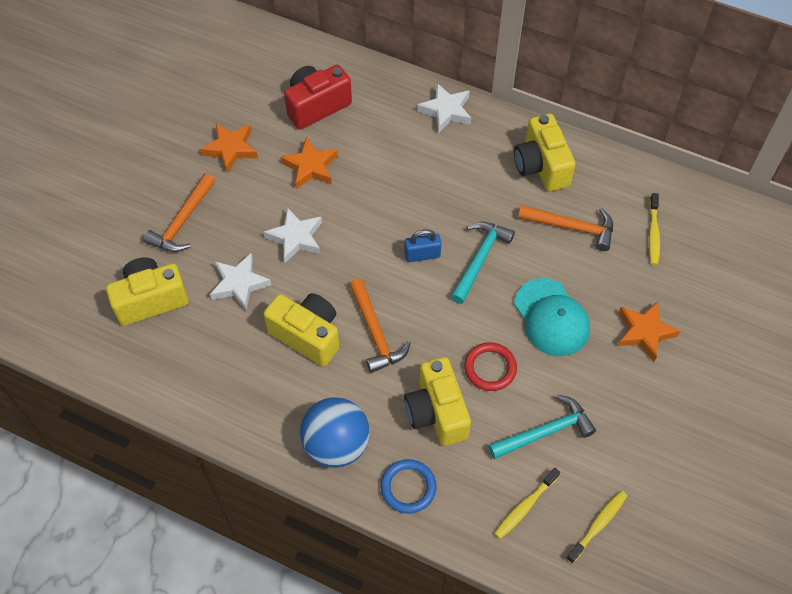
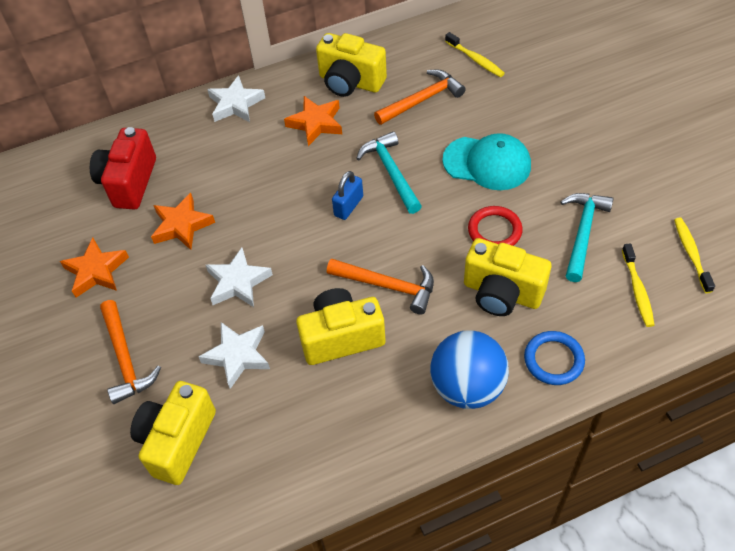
camera: 45 degrees left, 5 degrees down
orange star [618,301,680,361] -> orange star moved to [284,96,342,146]

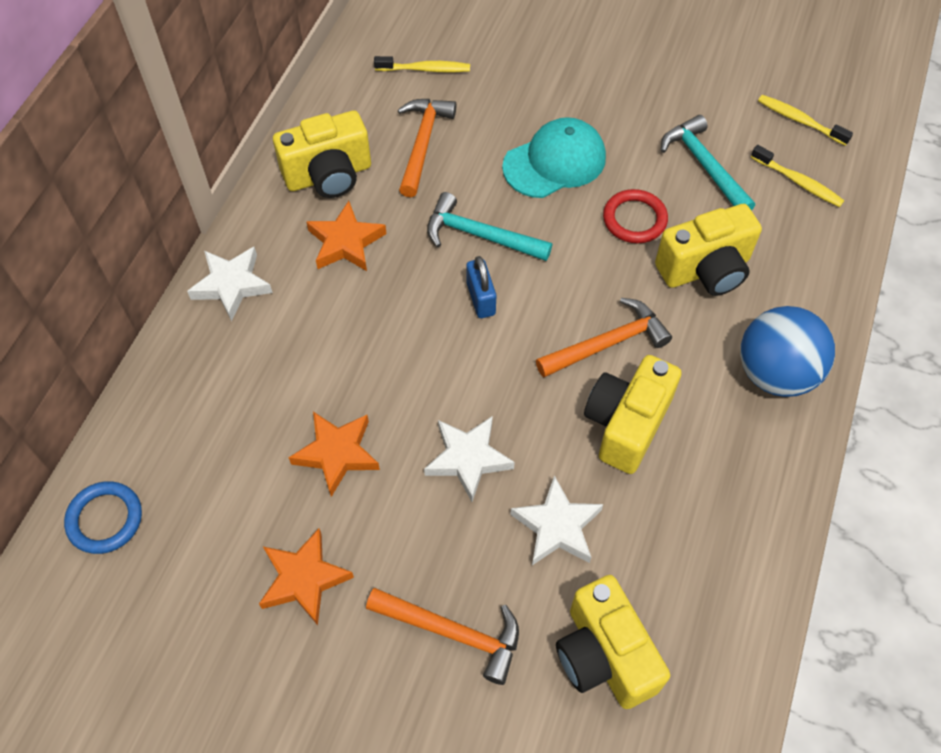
camera: 50 degrees left, 5 degrees up
red camera [90,127,156,209] -> none
blue ring [524,331,585,385] -> blue ring moved to [64,481,142,554]

